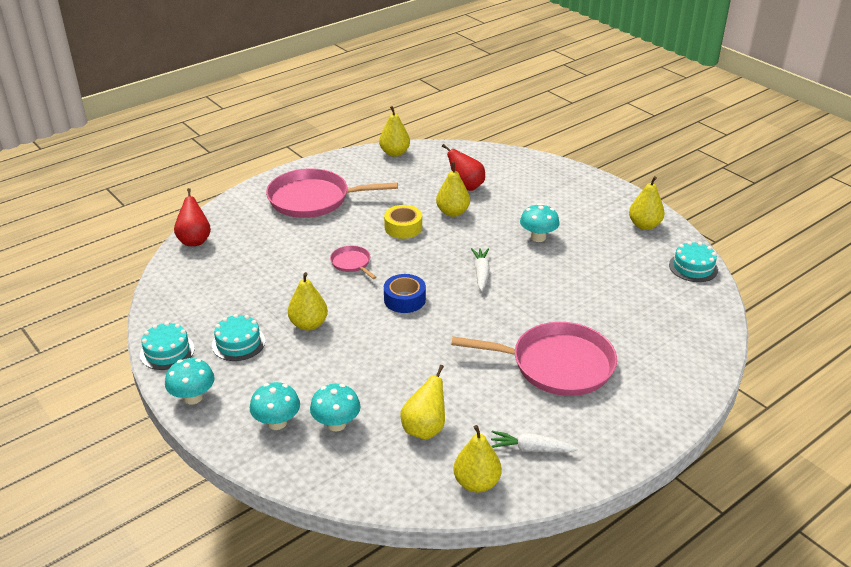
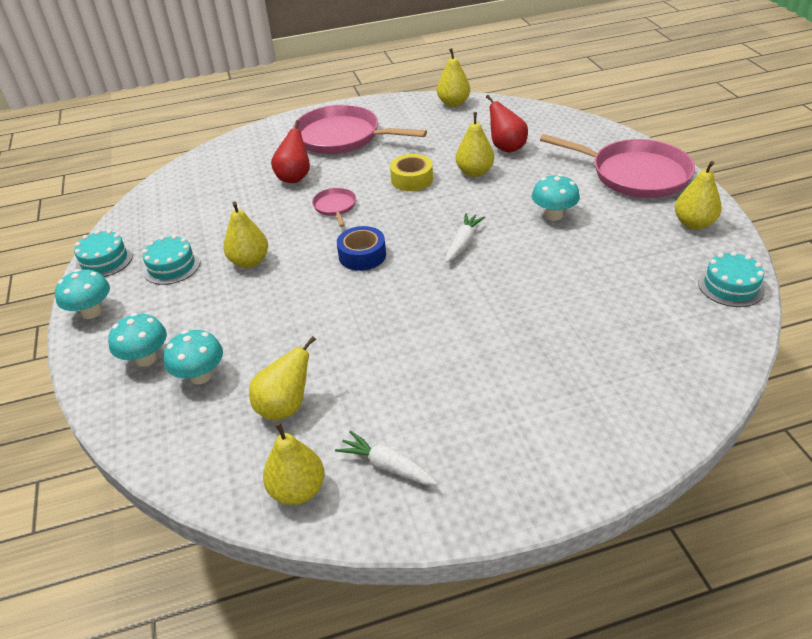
camera: 25 degrees right, 5 degrees up
red pear [174,188,211,246] -> red pear moved to [271,120,310,183]
pink pan [451,322,617,396] -> pink pan moved to [540,134,695,198]

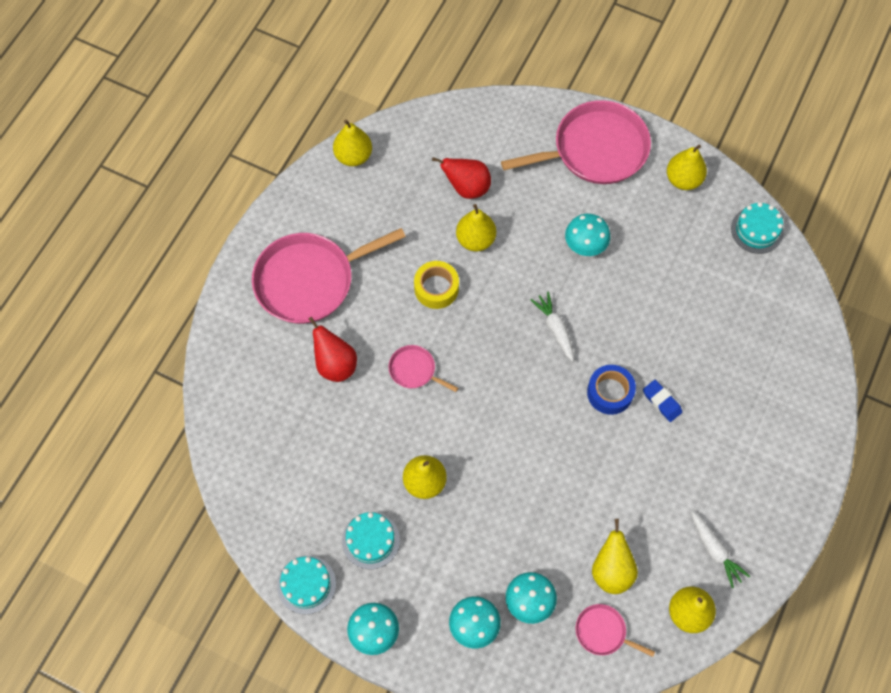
camera: 50 degrees left, 25 degrees up
white carrot [335,430,438,485] -> white carrot turned 105 degrees counterclockwise [691,511,750,588]
blue tape [337,226,386,271] -> blue tape moved to [587,365,636,415]
none -> pink pan [576,604,655,657]
none -> blue eraser [643,380,682,422]

